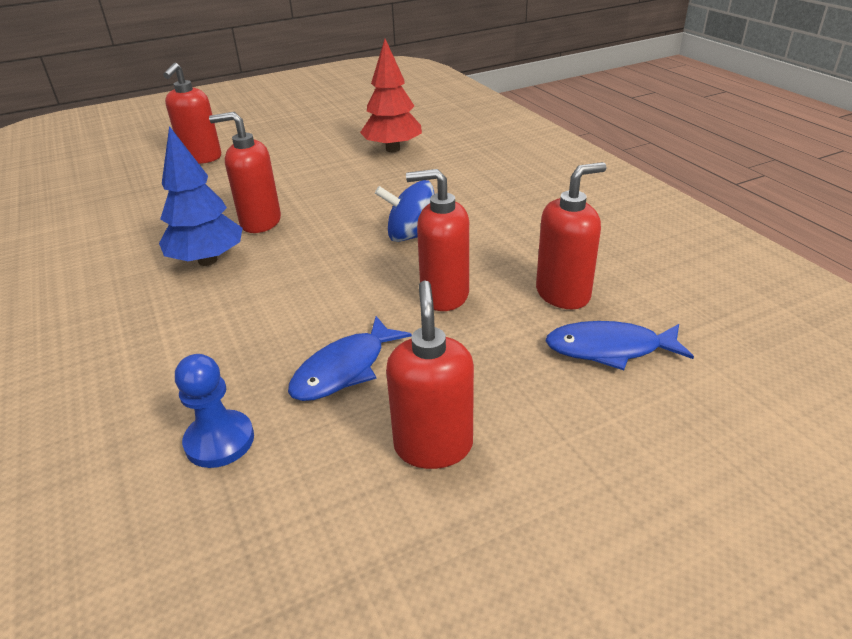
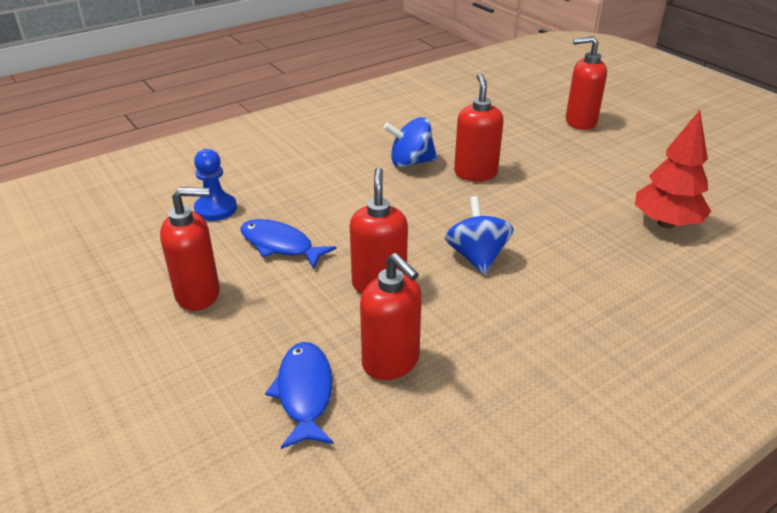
camera: 80 degrees right, 0 degrees up
blue tree [159,126,243,266] -> blue spinning top [383,117,437,167]

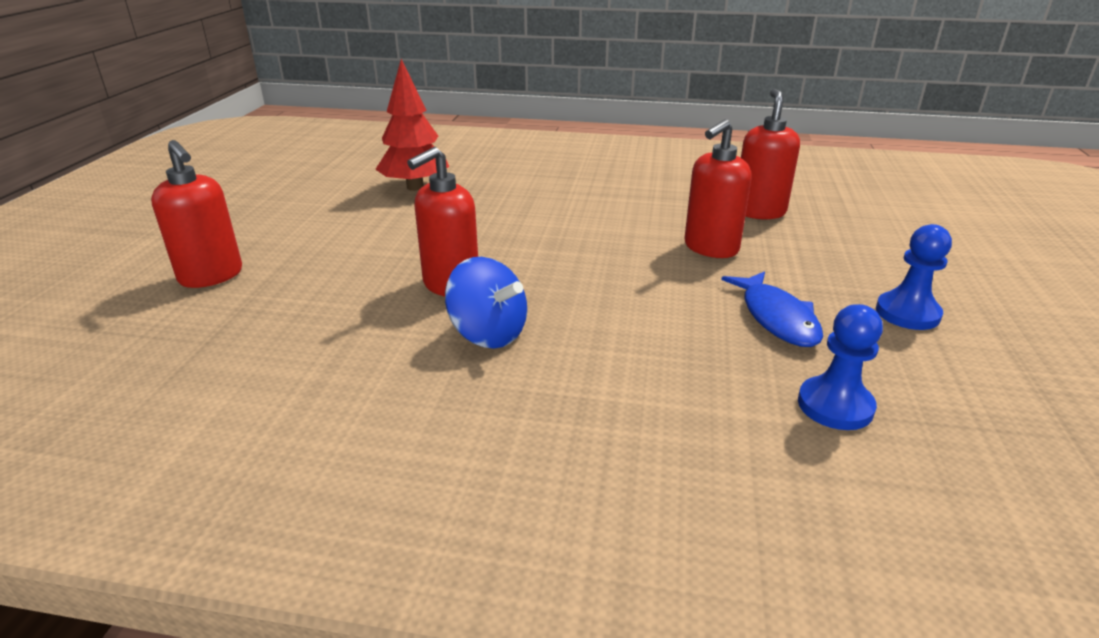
camera: 135 degrees left, 5 degrees down
red soap dispenser [160,187,220,311] -> blue pawn [876,224,952,330]
blue fish [265,342,334,449] -> none
blue spinning top [445,196,514,275] -> none

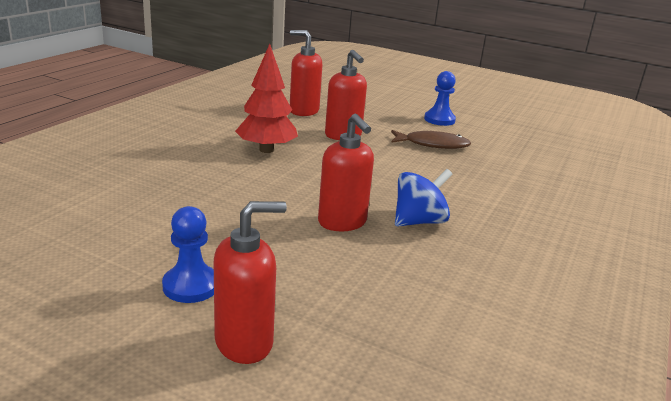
camera: 75 degrees left, 5 degrees down
red tree [375,59,449,191] -> red tree moved to [235,44,298,153]
blue fish [721,271,823,347] -> brown fish [391,130,471,149]
blue pawn [798,304,883,430] -> blue pawn moved to [162,206,214,303]

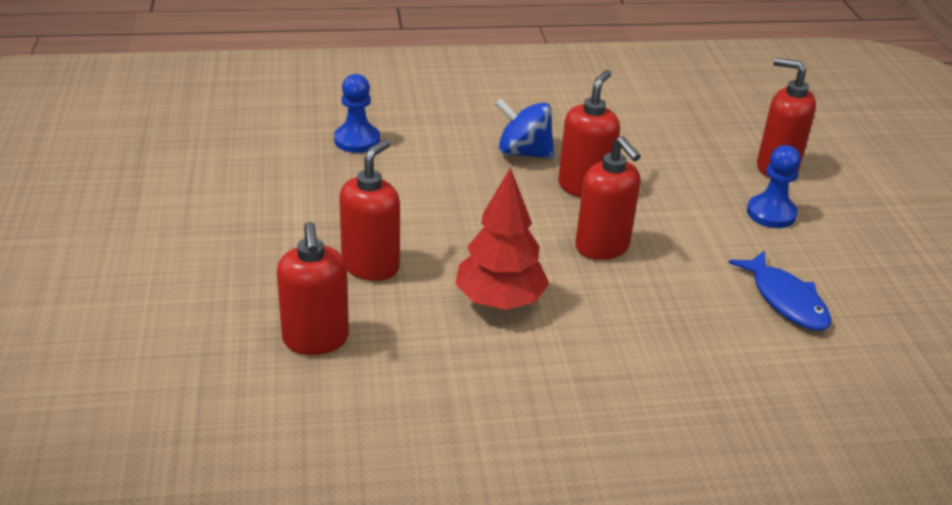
camera: 125 degrees left, 10 degrees up
brown fish [391,130,471,149] -> none
blue pawn [424,71,456,126] -> blue pawn moved to [334,74,380,153]
none -> red soap dispenser [575,136,640,260]
none -> blue fish [728,251,831,331]

